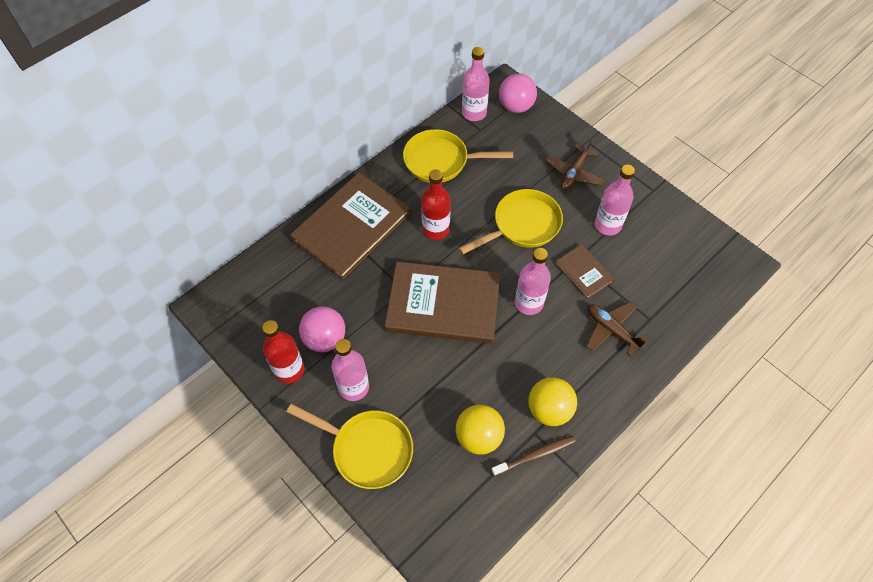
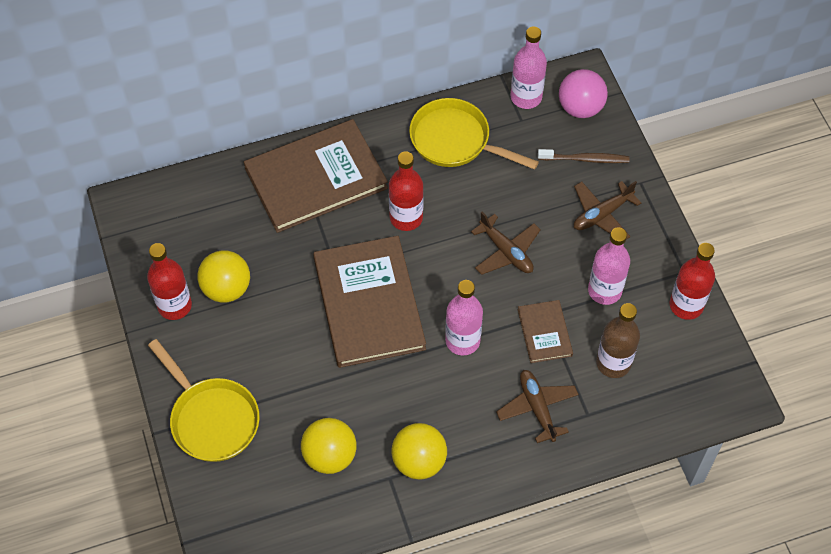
camera: 25 degrees right, 0 degrees up
pink ball [299,306,345,352] -> yellow ball [198,250,250,302]
pink bottle [332,339,369,401] -> none
brown book [385,261,500,344] -> brown book turned 45 degrees clockwise [313,236,426,368]
yellow pan [459,189,563,254] -> brown plane [471,212,541,275]
brown toothbrush [491,436,576,476] -> brown toothbrush moved to [538,149,630,163]
none -> brown bottle [596,303,640,378]
none -> red bottle [669,243,715,320]

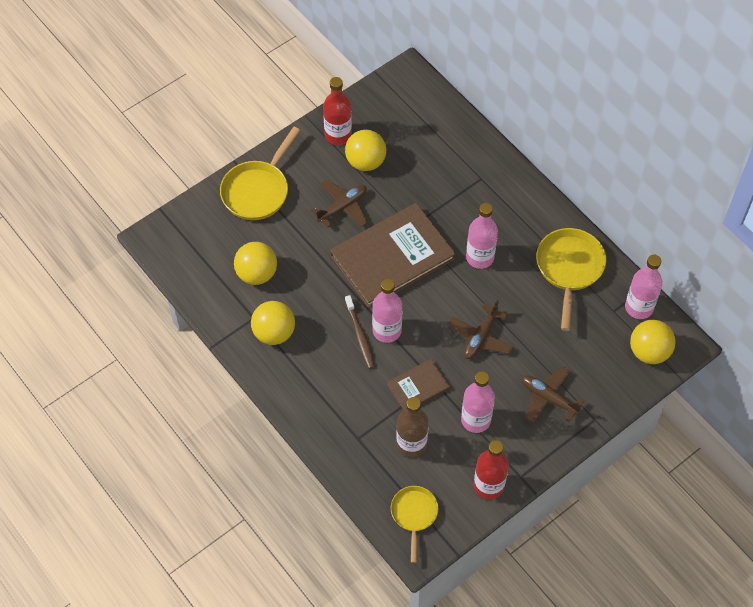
camera: 70 degrees right, 0 degrees up
brown book [244,119,388,233] -> none
red bottle [389,151,424,231] -> pink bottle [466,203,498,269]
brown plane [496,370,579,443] -> brown plane moved to [311,180,367,228]
brown toothbrush [538,149,630,163] -> brown toothbrush moved to [345,295,375,369]
pink ball [559,69,608,118] -> yellow ball [630,320,676,364]
none -> yellow pan [391,486,438,563]

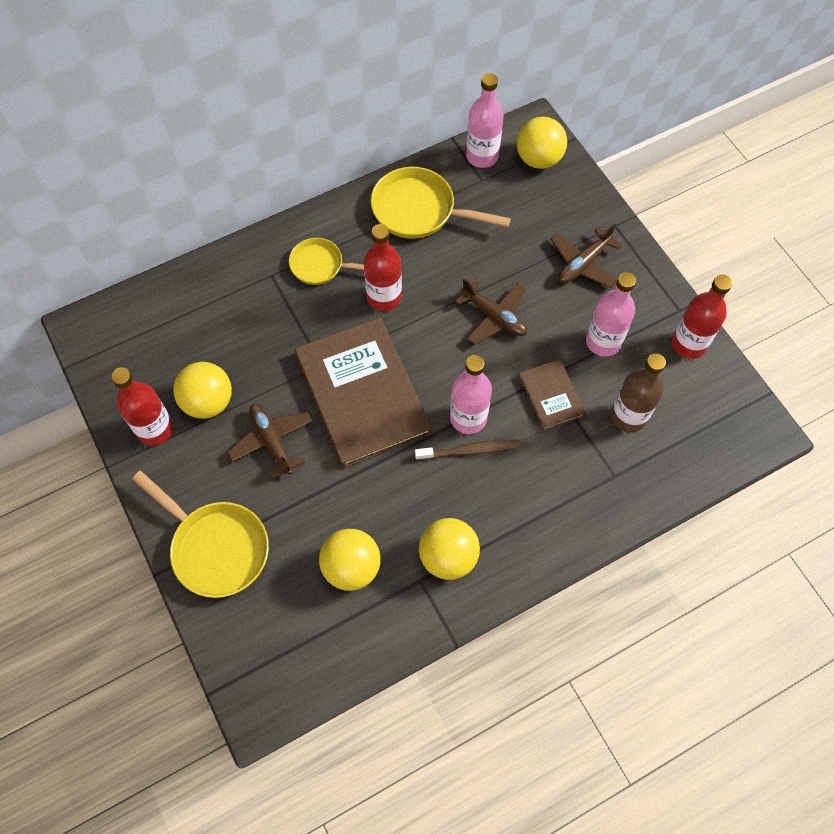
camera: 80 degrees left, 5 degrees up
yellow pan [391,486,438,563] -> yellow pan moved to [289,238,364,285]
pink bottle [466,203,498,269] -> red bottle [364,224,402,311]

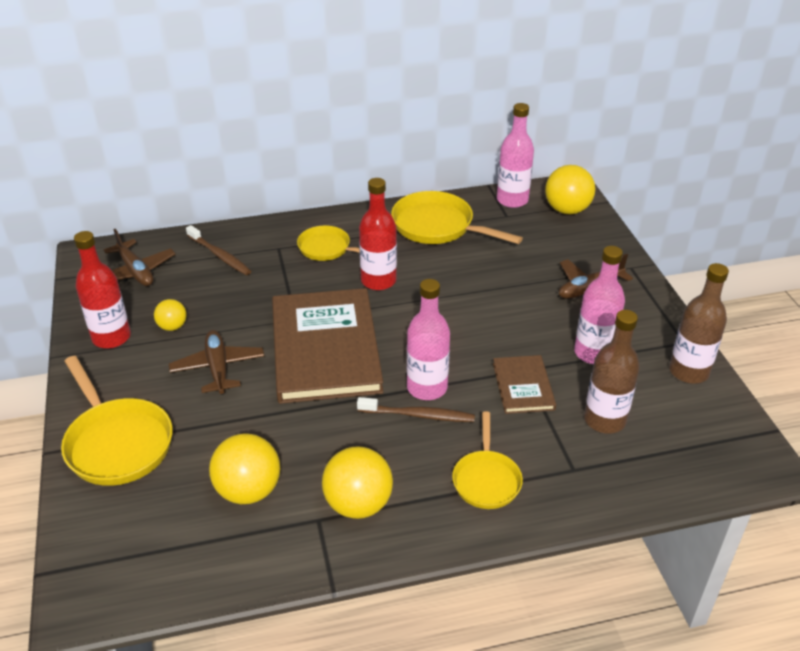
camera: 15 degrees right, 25 degrees down
yellow ball [173,362,232,419] -> yellow ball [154,299,187,331], size x0.55
brown plane [455,278,527,345] -> brown plane moved to [104,229,175,286]
red bottle [672,275,732,359] -> brown bottle [669,263,729,384]
none -> brown toothbrush [186,225,251,275]
none -> yellow pan [452,411,523,509]

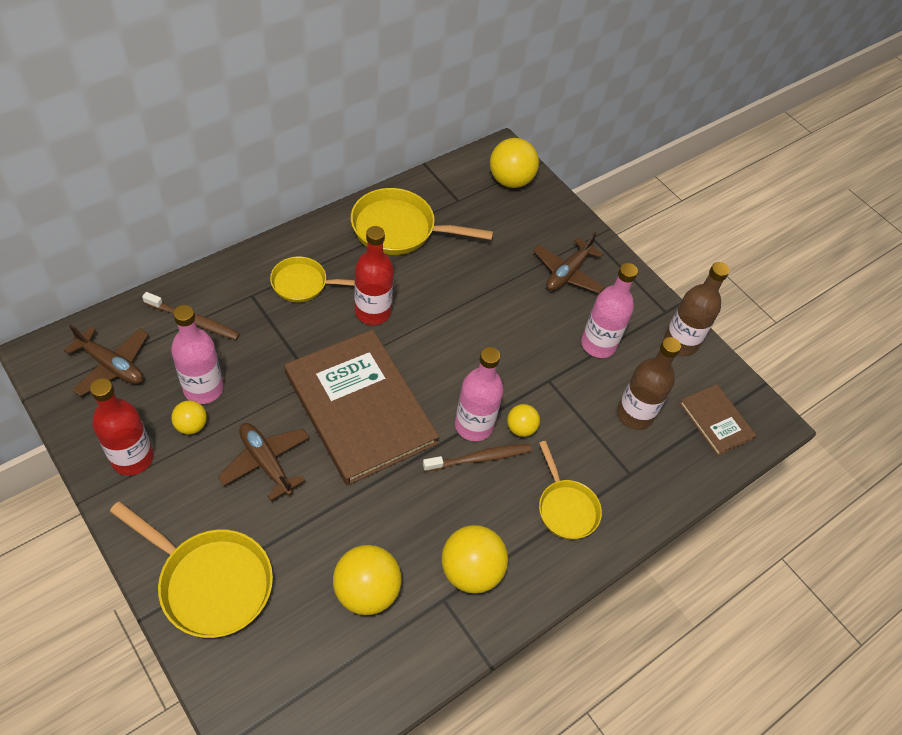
camera: 30 degrees left, 15 degrees up
brown book [493,355,556,414] -> brown book moved to [679,384,757,456]
pink bottle [497,103,534,208] -> pink bottle moved to [171,305,223,404]
none -> yellow ball [507,404,540,437]

